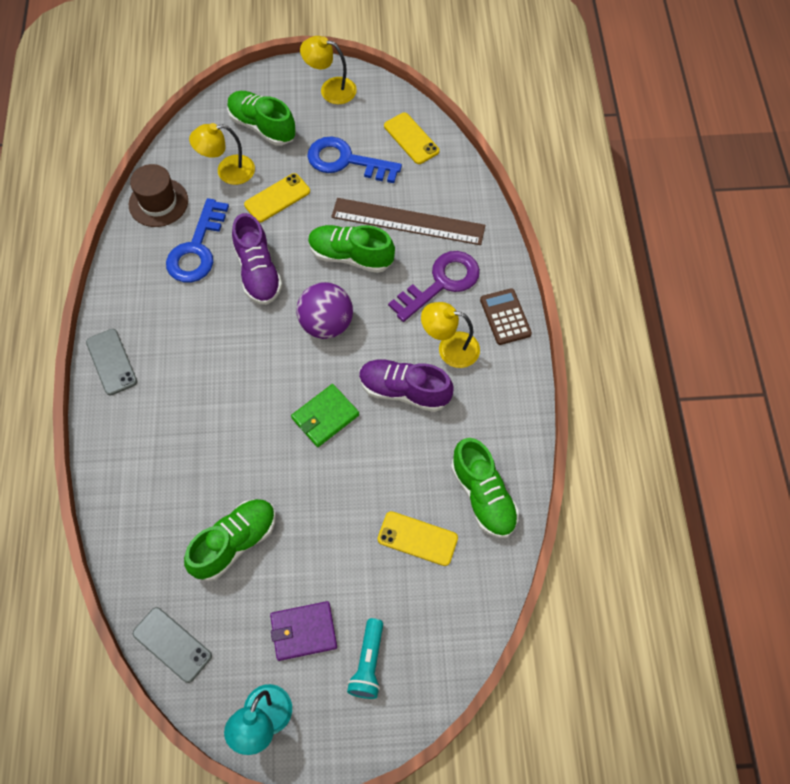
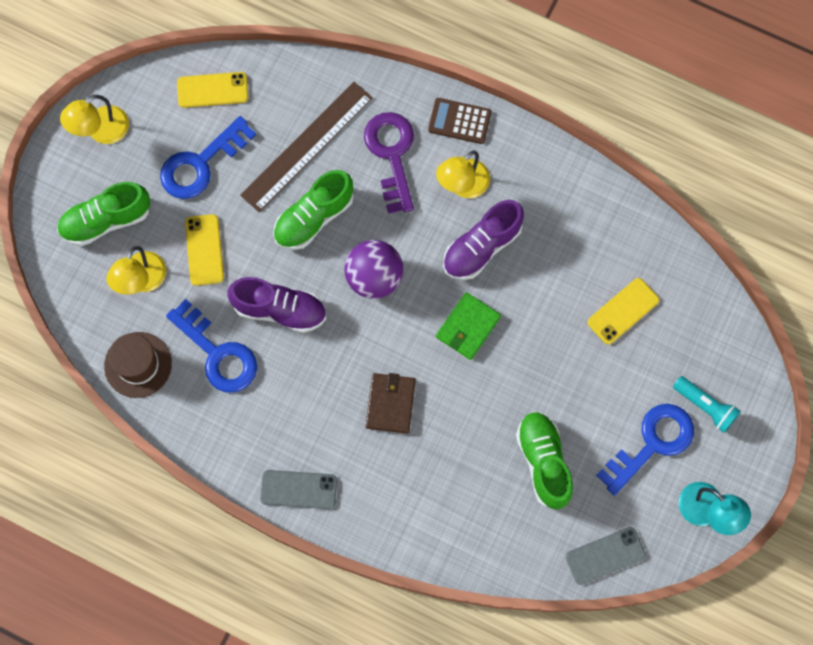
camera: 60 degrees left, 10 degrees up
purple wallet [270,601,337,661] -> blue key [596,404,694,496]
green wallet [291,384,359,447] -> green wallet turned 45 degrees clockwise [436,292,501,360]
green shoe [451,438,519,538] -> none
none -> brown wallet [365,373,416,433]

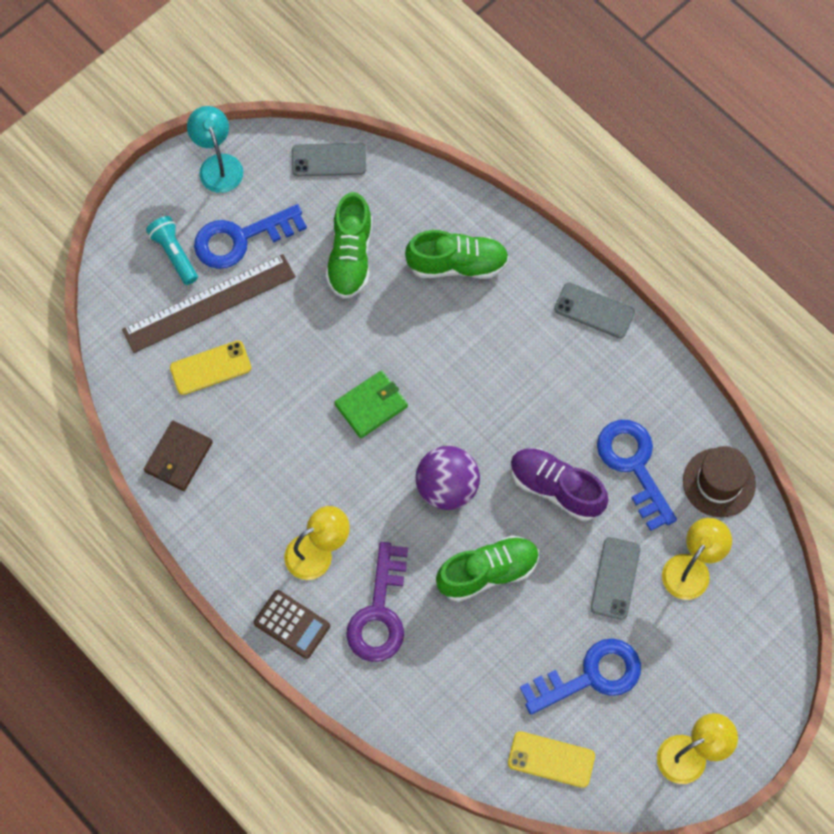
camera: 160 degrees left, 5 degrees down
green shoe [57,182,151,246] -> green shoe moved to [405,230,509,279]
yellow phone [185,214,224,286] -> grey phone [591,537,641,620]
brown ruler [240,82,373,212] -> brown ruler moved to [122,254,296,353]
brown wallet [365,373,416,433] -> brown wallet moved to [144,420,213,491]
purple shoe [443,200,524,280] -> none

